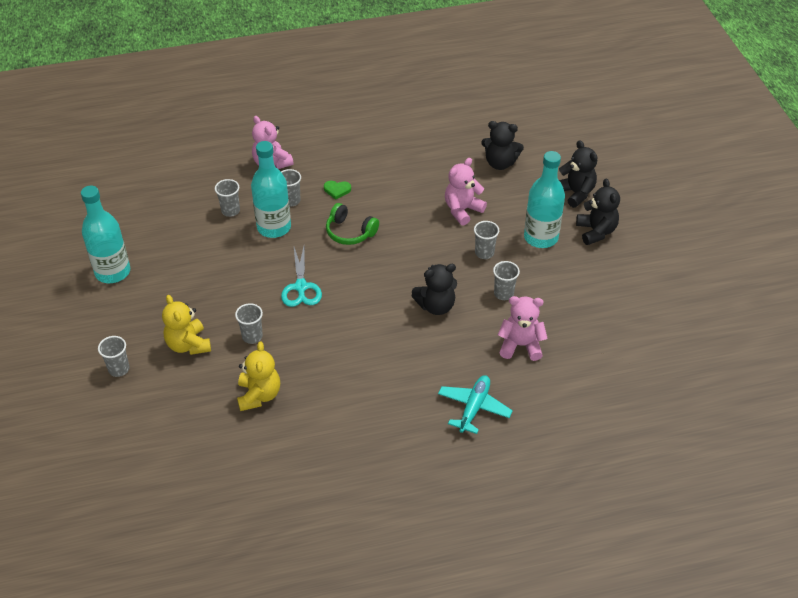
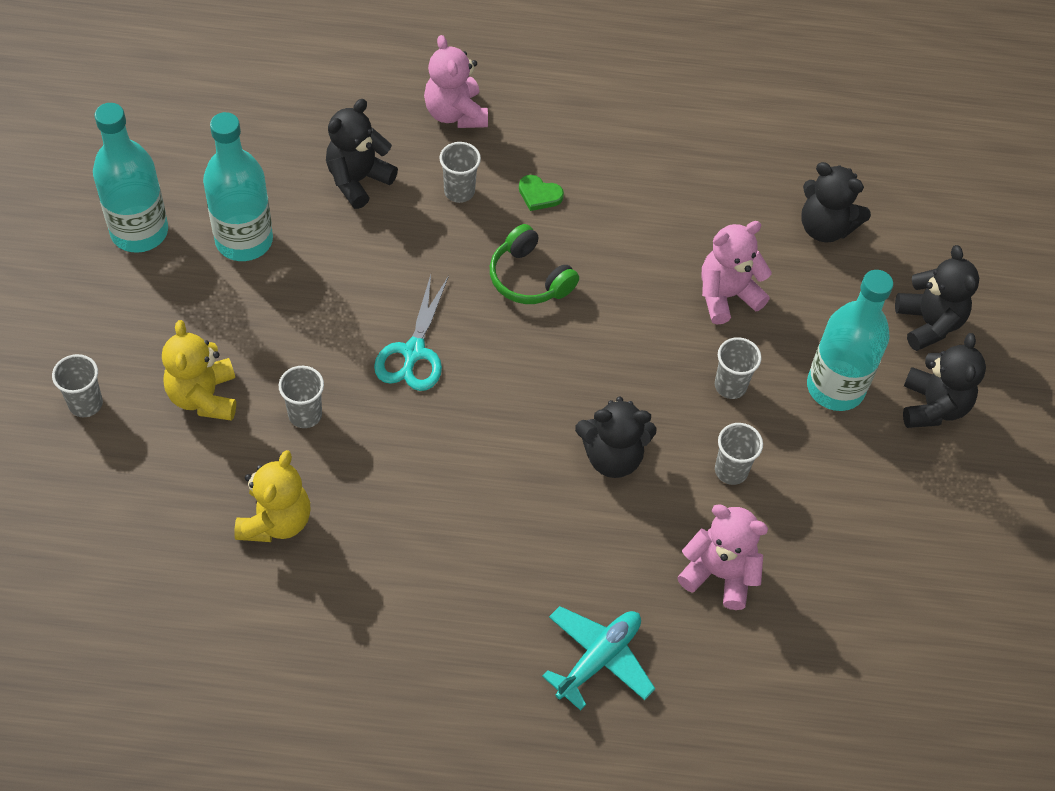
camera: 15 degrees right, 10 degrees up
grey cup [215,179,240,217] -> black teddy bear [326,99,398,209]
turquoise bottle [251,141,291,238] -> turquoise bottle moved to [203,112,273,261]

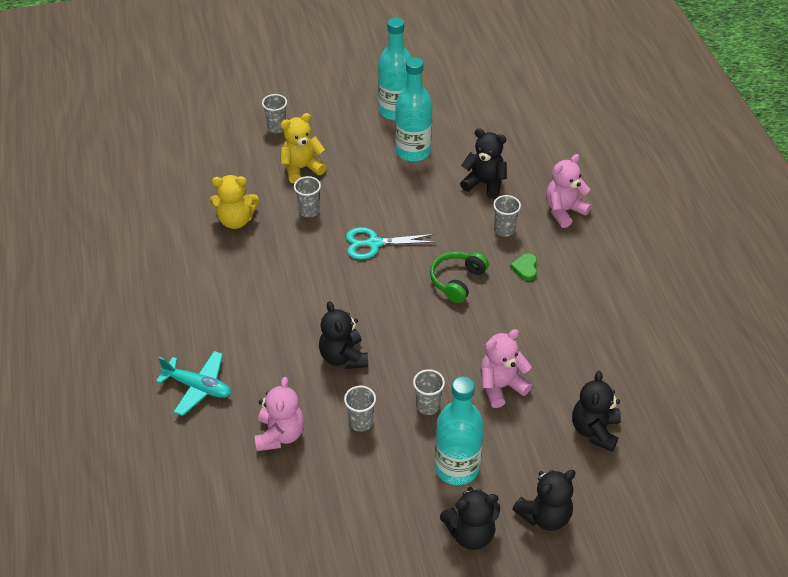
camera: 75 degrees right, 10 degrees down
pink teddy bear [702,221,772,324] -> pink teddy bear turned 75 degrees counterclockwise [480,329,532,408]

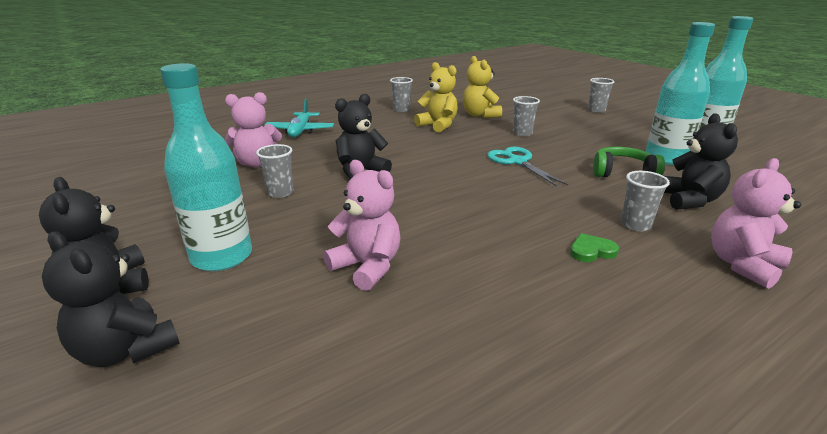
camera: 70 degrees right, 20 degrees down
yellow teddy bear [280,113,327,184] -> yellow teddy bear moved to [414,62,458,133]
grey cup [413,369,445,415] -> grey cup moved to [390,77,413,112]
green headphones [430,252,489,303] -> green headphones moved to [593,147,665,177]
pink teddy bear [546,154,592,228] -> pink teddy bear turned 75 degrees counterclockwise [711,158,801,289]
black teddy bear [572,371,621,452] -> none

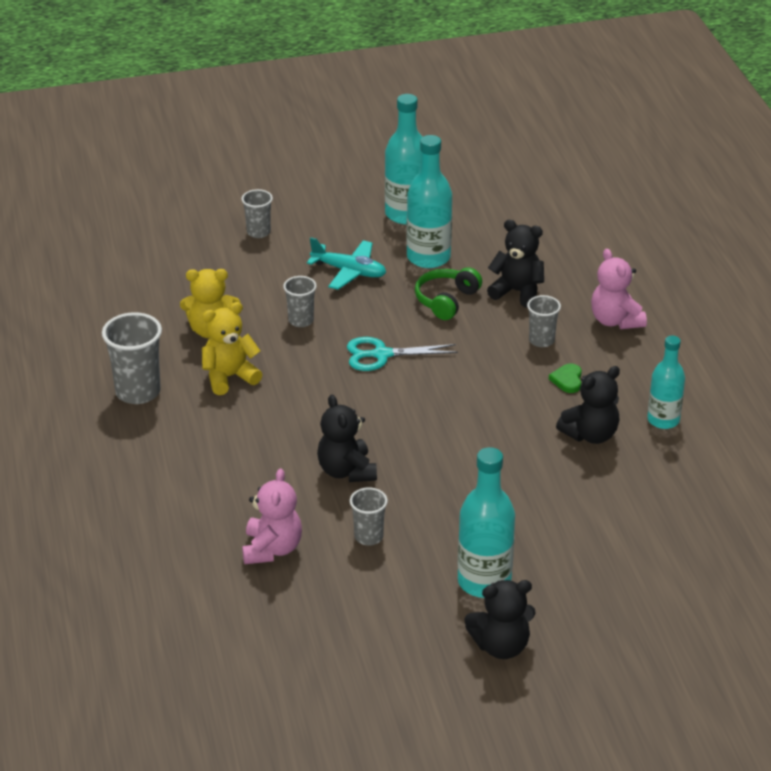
camera: 70 degrees left, 10 degrees up
black teddy bear [42,231,180,367] -> black teddy bear moved to [556,366,620,444]
turquoise plane [265,99,334,137] -> turquoise plane moved to [307,237,386,290]
pink teddy bear [323,160,401,291] -> none
grey cup [390,77,413,112] -> grey cup [102,312,162,404], size x1.70
none -> turquoise bottle [647,336,685,429]

